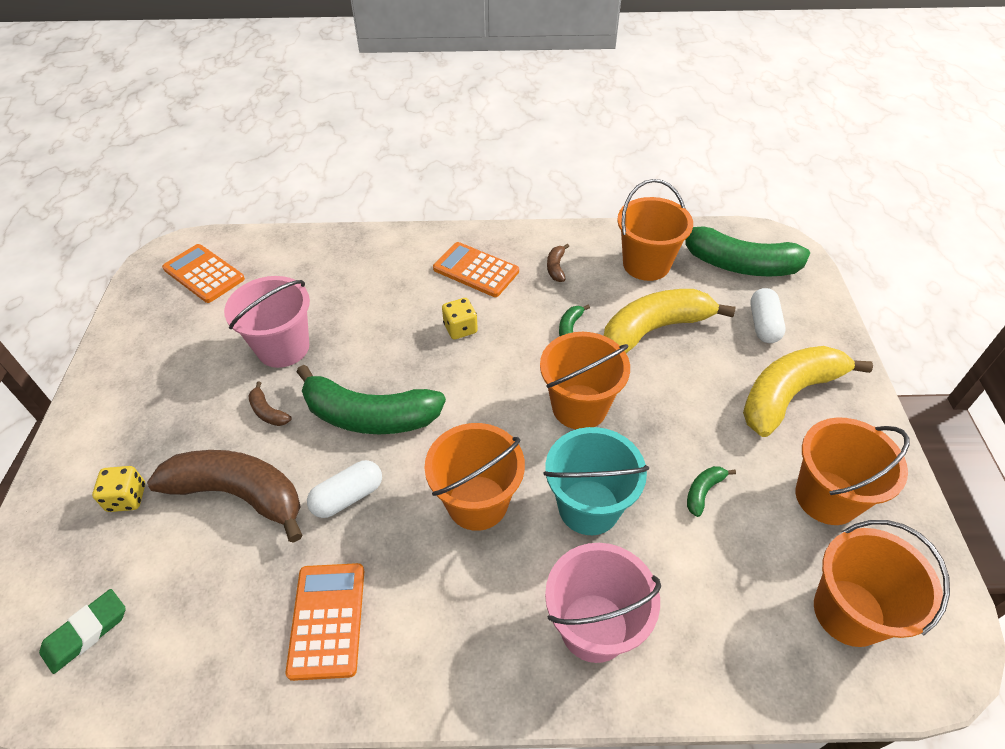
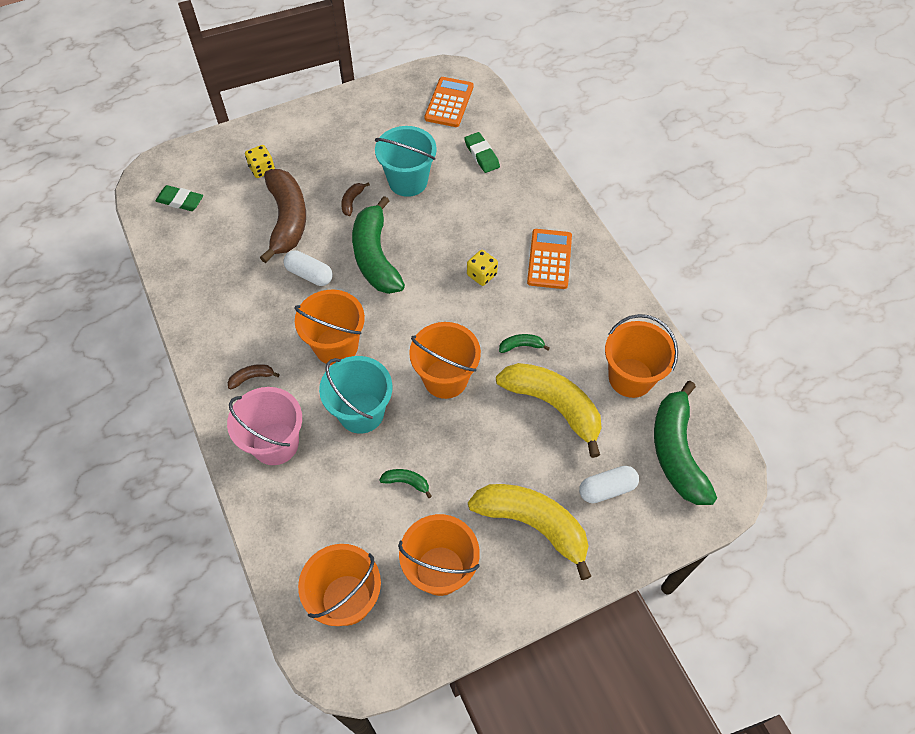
camera: 65 degrees right, 10 degrees up
pink bucket [224,276,310,368] -> turquoise bucket [375,126,437,197]
orange calculator [285,563,364,681] -> none
brown banana [547,244,569,282] -> brown banana moved to [228,364,280,390]
none -> green eraser [464,132,500,173]

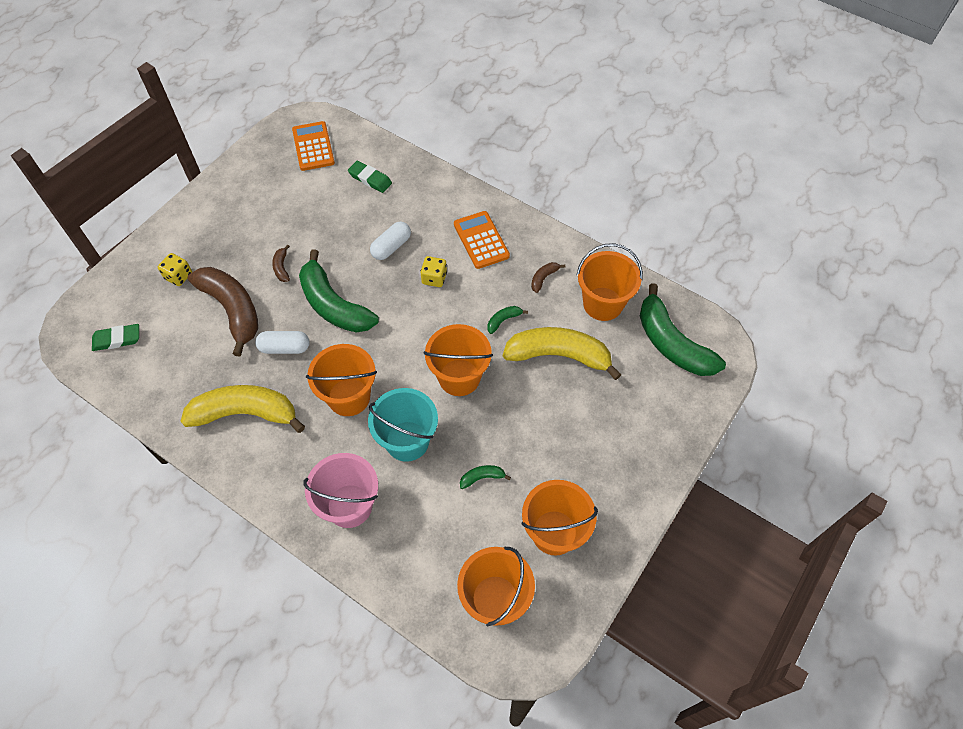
camera: 30 degrees left, 0 degrees up
brown banana [228,364,280,390] -> brown banana moved to [531,262,565,293]
turquoise bucket [375,126,437,197] -> none
yellow banana [468,484,592,580] -> yellow banana moved to [180,385,305,433]
white capsule [579,466,639,503] -> white capsule moved to [370,222,411,260]

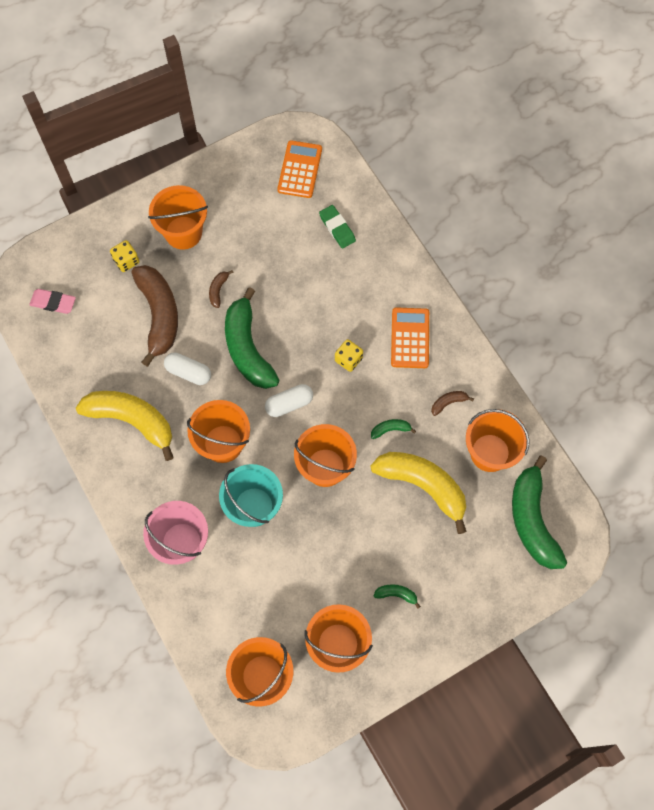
camera: 25 degrees right, 10 degrees up
green eraser [92,324,139,351] -> pink eraser [29,289,76,314]
white capsule [370,222,411,260] -> white capsule moved to [265,384,313,417]
green banana [460,465,511,489] -> green banana moved to [374,584,421,609]
none -> orange bucket [148,185,208,250]

